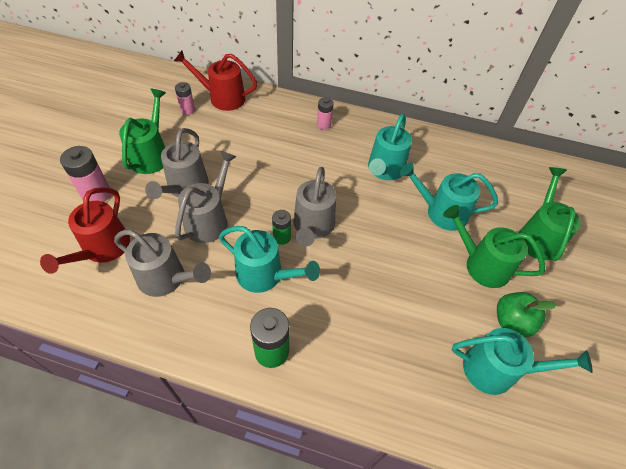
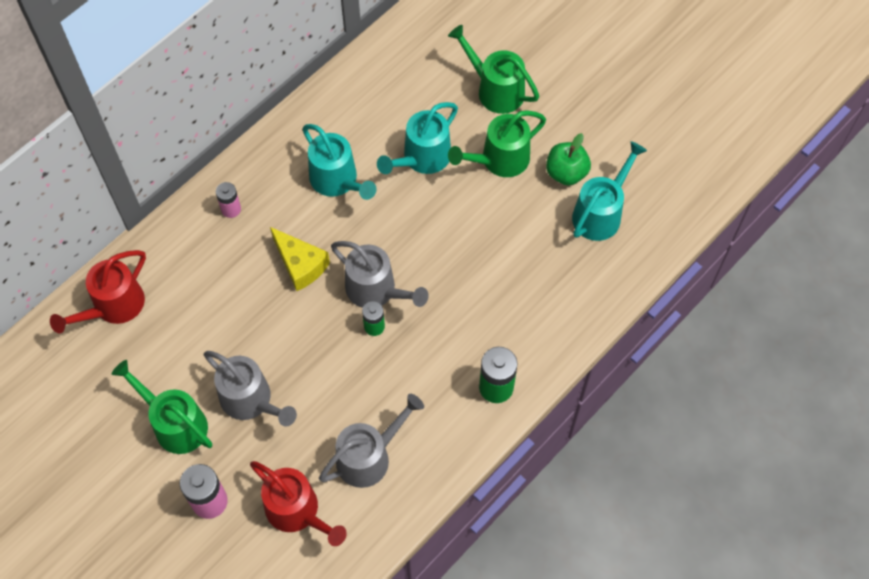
camera: 60 degrees left, 10 degrees up
pink battery [175,82,195,115] -> none
grey watering can [175,151,237,243] -> none
turquoise watering can [219,226,320,293] -> none
none -> yellow cheese [270,227,330,291]

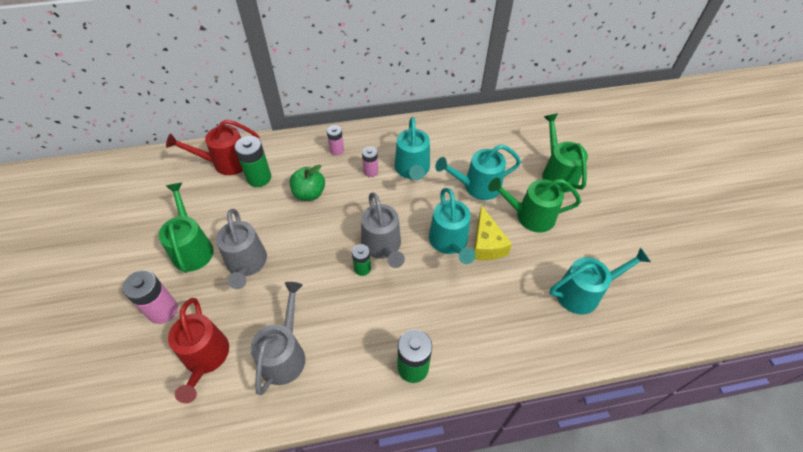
camera: 35 degrees right, 10 degrees down
yellow cheese [270,227,330,291] -> yellow cheese moved to [474,205,512,260]
grey watering can [319,394,424,488] -> grey watering can turned 75 degrees counterclockwise [250,282,305,395]
green apple [546,133,591,185] -> green apple moved to [290,165,325,201]
none -> green battery [234,136,271,187]
none -> pink battery [362,146,378,177]
none -> turquoise watering can [429,188,476,264]

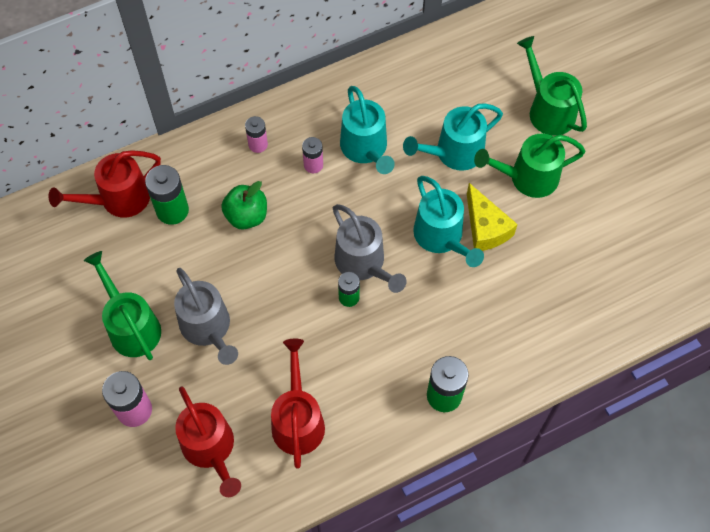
camera: 15 degrees left, 10 degrees up
grey watering can [250,282,305,395] -> red watering can [271,339,325,469]
turquoise watering can [549,248,651,315] -> none

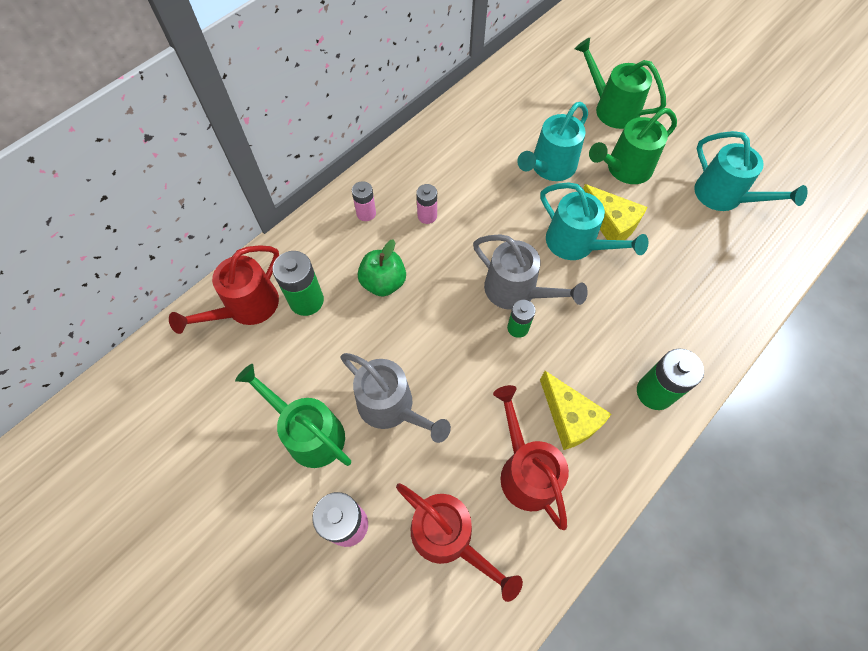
camera: 20 degrees left, 0 degrees up
turquoise watering can [340,86,395,174] -> turquoise watering can moved to [694,131,808,211]
none -> yellow cheese [540,371,611,450]

